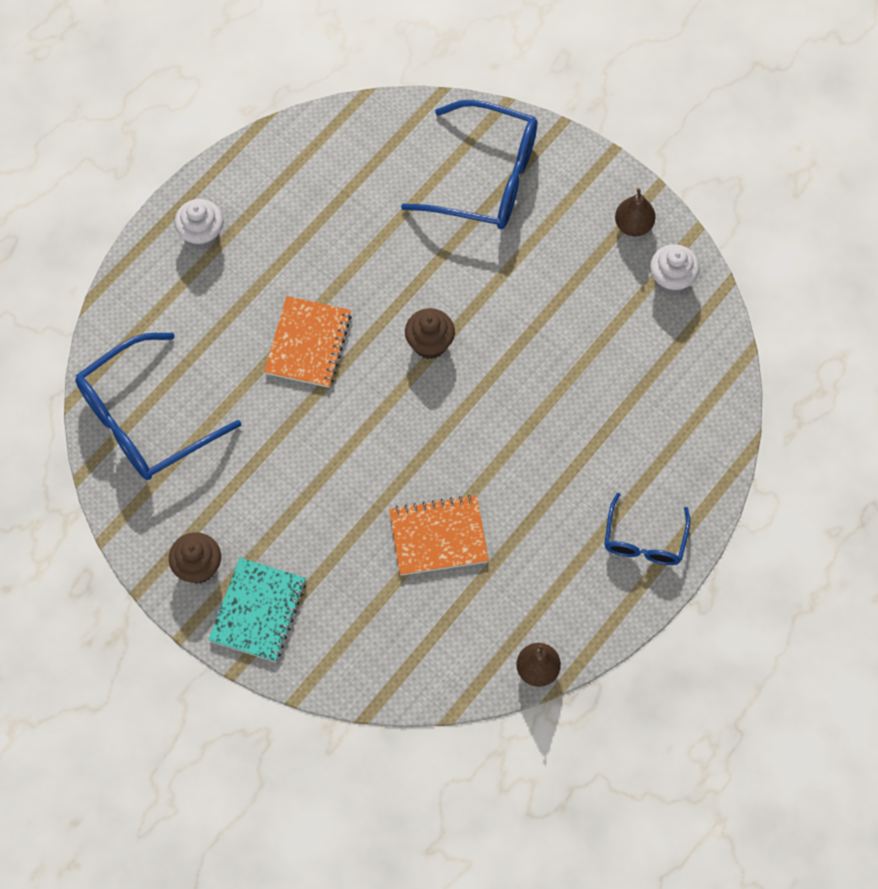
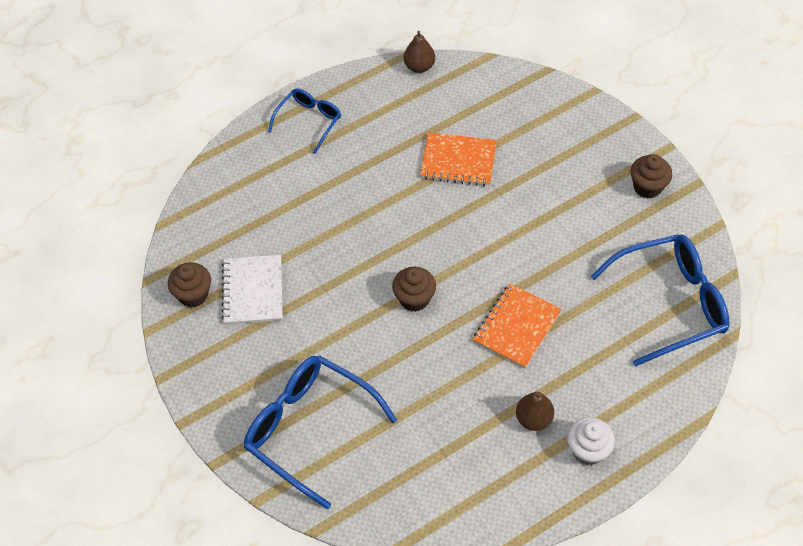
camera: 160 degrees left, 10 degrees down
turquoise notebook [208,558,306,662] -> none
brown pear [615,188,656,236] -> brown pear moved to [516,392,554,431]
white cupcake [650,244,700,295] -> brown cupcake [168,262,211,307]
none -> white notebook [221,255,283,324]

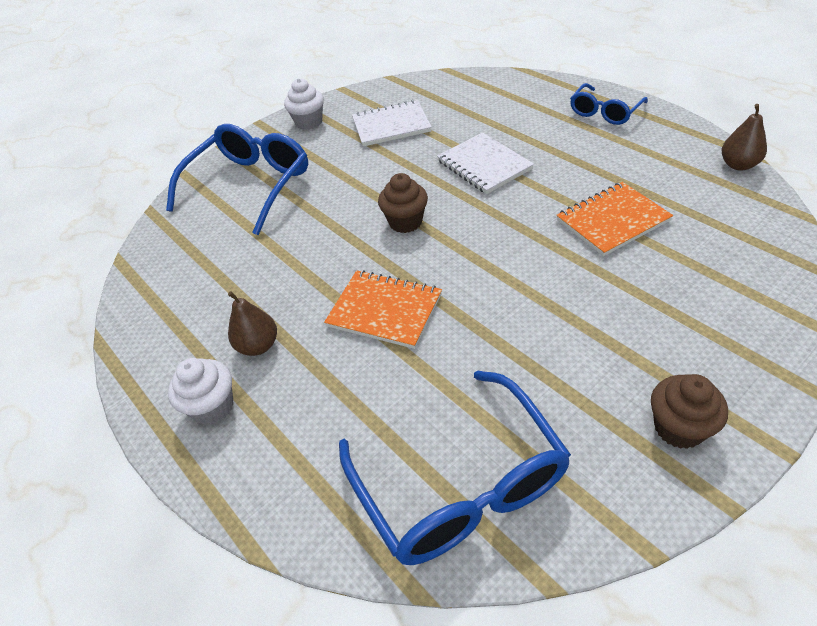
camera: 85 degrees right, 10 degrees down
brown cupcake [168,262,211,307] -> none
blue glasses [268,88,341,154] -> blue glasses turned 105 degrees clockwise [570,83,648,125]
orange notebook [420,132,497,186] -> orange notebook turned 60 degrees clockwise [556,182,673,256]
none -> white cupcake [284,78,324,130]
none -> white notebook [437,132,534,194]

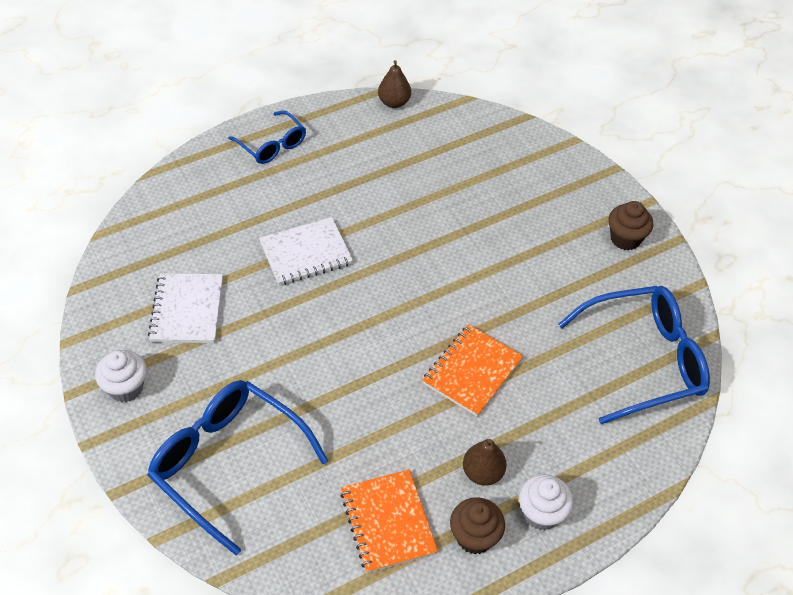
camera: 85 degrees left, 5 degrees up
brown cupcake [378,173,428,233] -> brown cupcake moved to [450,497,505,554]
orange notebook [556,182,673,256] -> orange notebook moved to [340,469,438,573]

